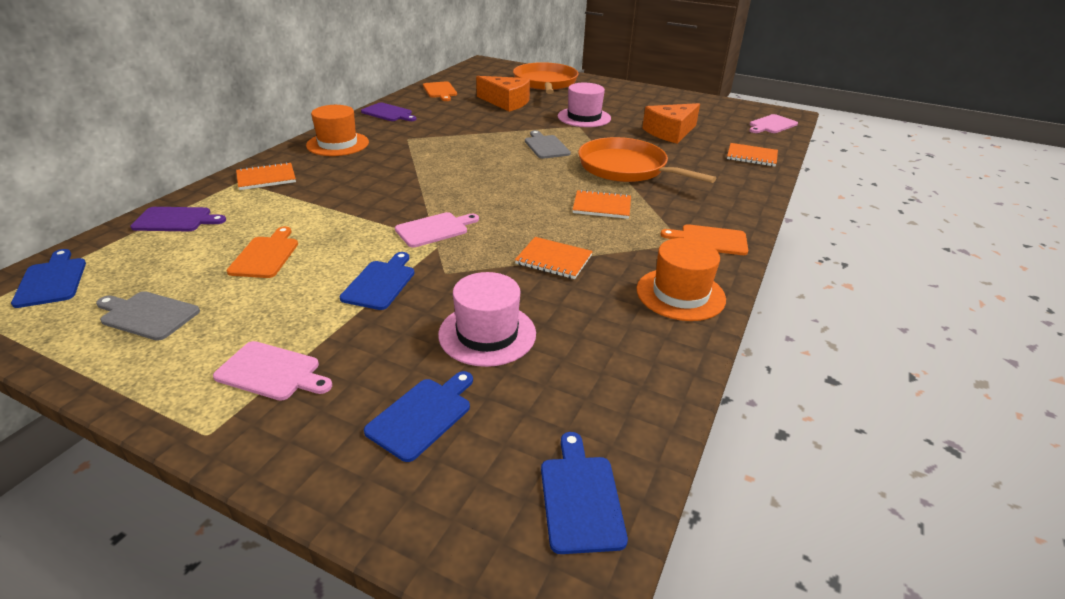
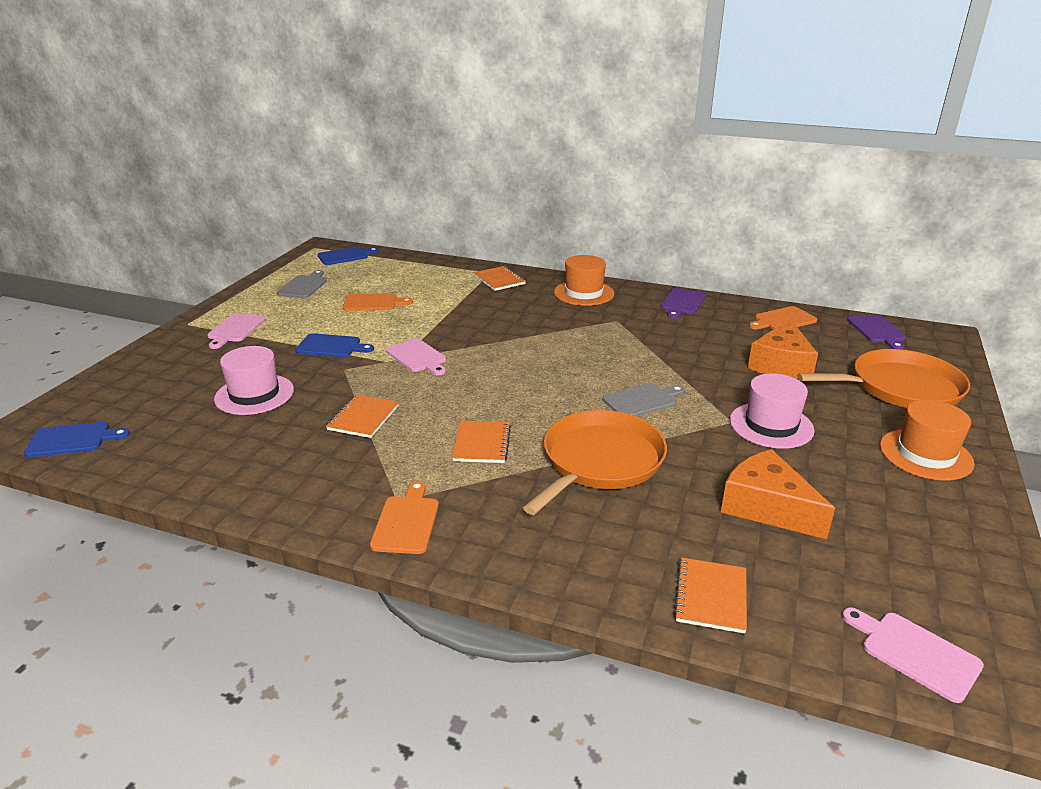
camera: 85 degrees right, 5 degrees down
purple cutting board [130,207,226,231] -> purple cutting board moved to [847,315,906,350]
blue cutting board [364,371,473,462] -> none
orange hat [637,238,726,321] -> orange hat moved to [880,400,974,481]

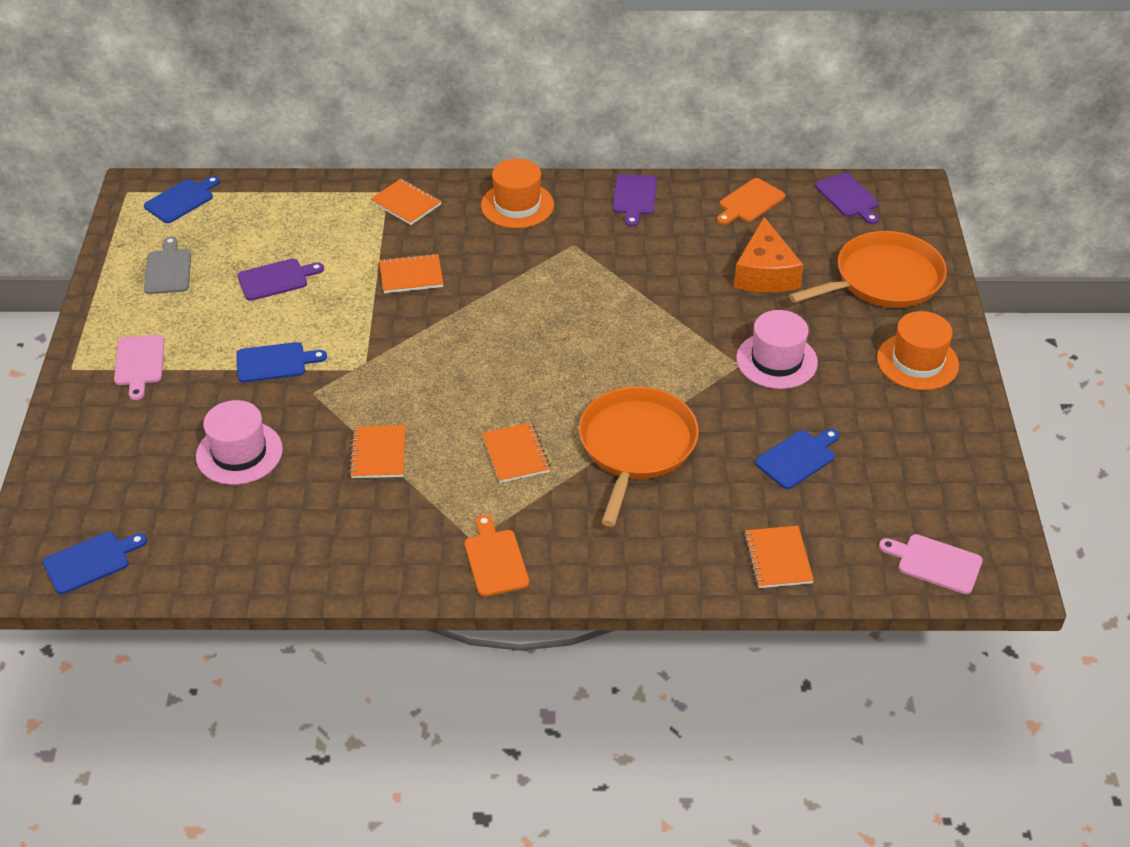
camera: 20 degrees left, 15 degrees up
orange cutting board [343,293,413,311] -> purple cutting board [237,259,324,301]
pink cutting board [386,338,446,375] -> none
grey cutting board [603,383,685,416] -> none
orange cheese [721,449,835,539] -> blue cutting board [755,429,839,489]
none -> orange notebook [379,254,443,293]

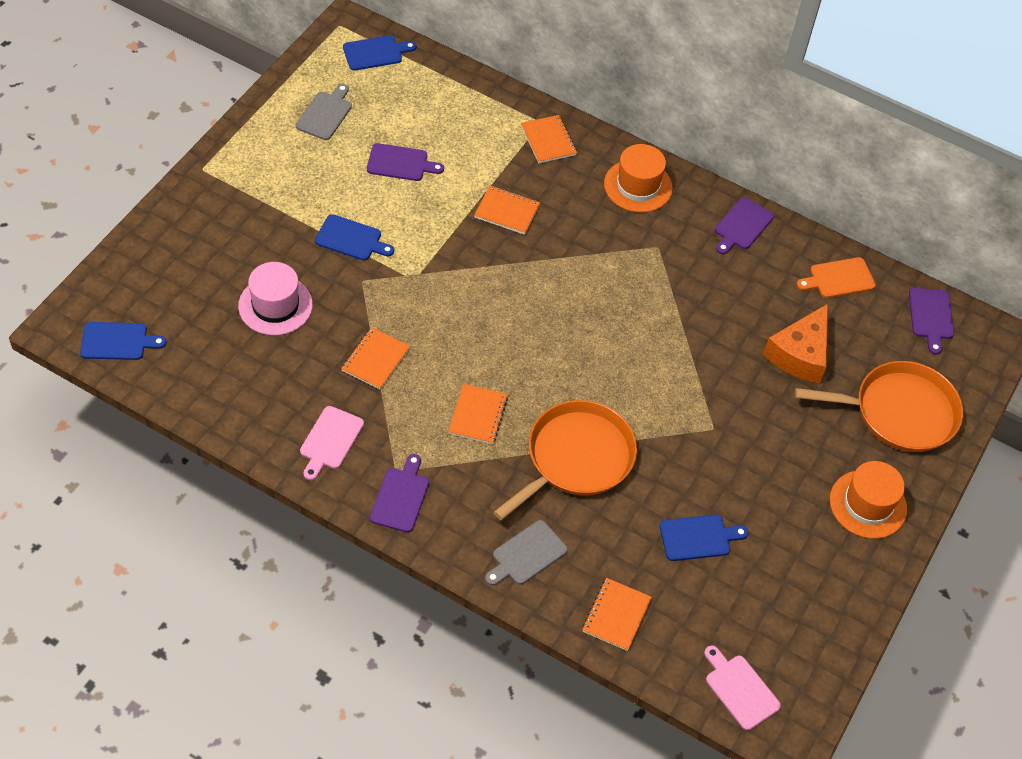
camera: 25 degrees right, 10 degrees up
pink cutting board [114,335,165,400] -> pink cutting board moved to [300,406,364,480]
orange cutting board [465,515,529,596] -> purple cutting board [370,454,429,532]
pink hat [736,310,818,389] -> none
none -> grey cutting board [485,520,568,586]

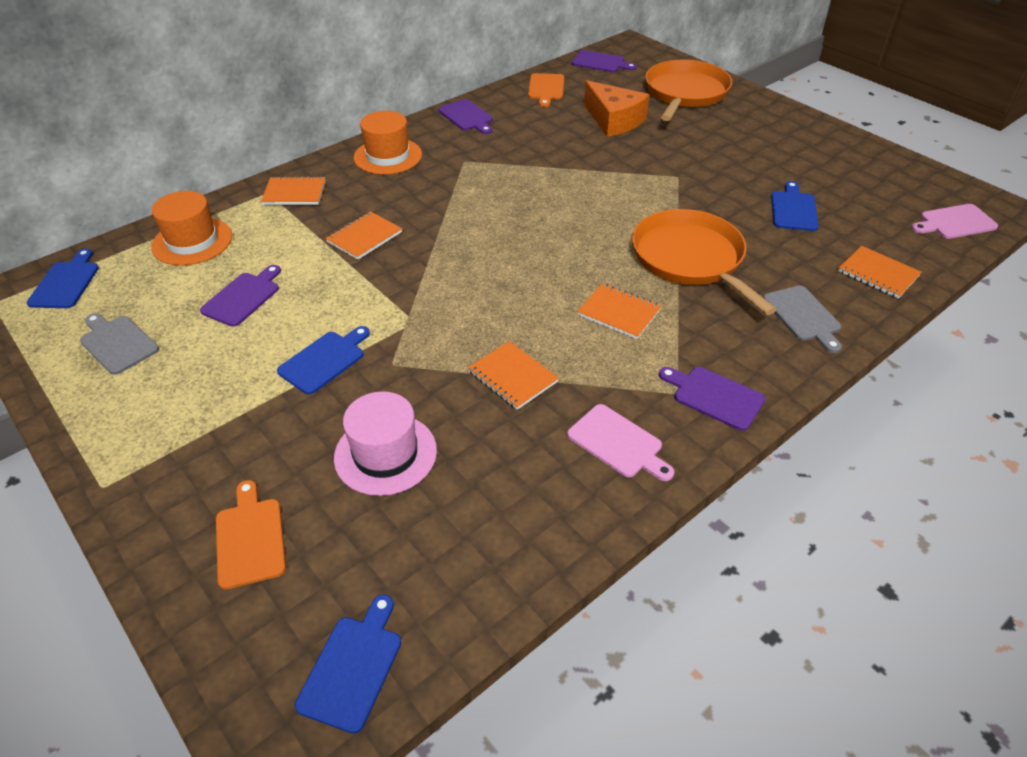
camera: 65 degrees left, 10 degrees down
orange hat [830,461,907,539] -> orange hat moved to [151,191,232,266]
none -> orange cutting board [216,480,286,589]

